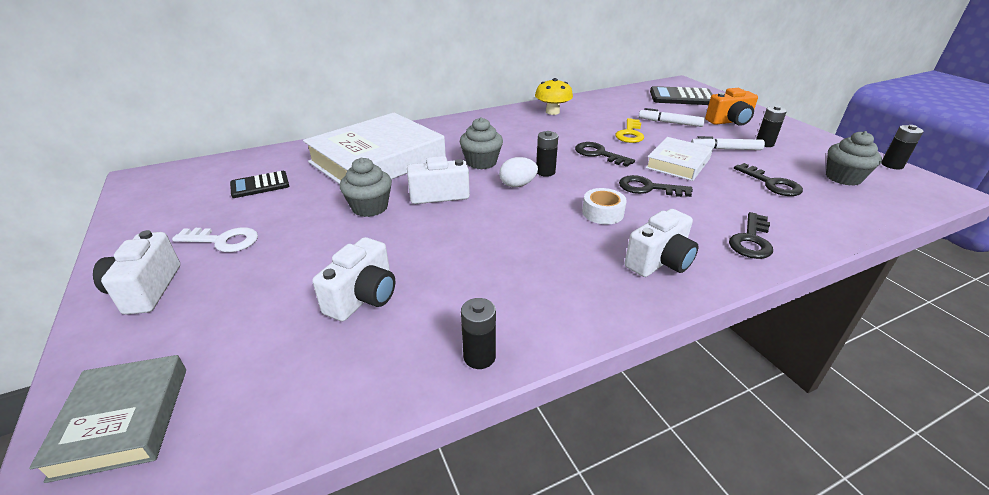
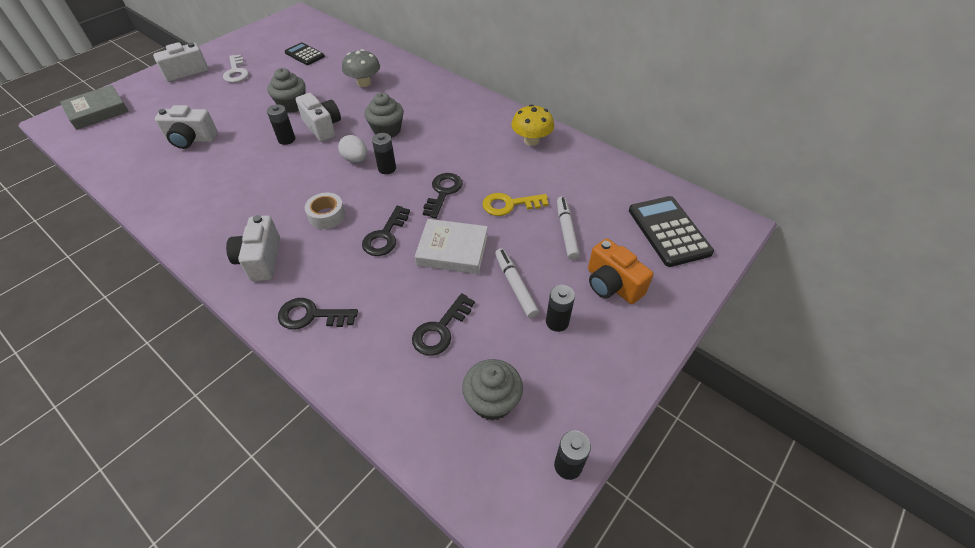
camera: 65 degrees right, 15 degrees up
white book [303,113,446,184] -> grey mushroom [342,49,380,87]
black battery [461,298,496,369] -> black battery moved to [267,104,295,145]
black key [619,175,693,197] -> black key turned 150 degrees counterclockwise [362,206,410,256]
white camera [625,209,698,277] -> white camera turned 60 degrees clockwise [226,215,280,281]

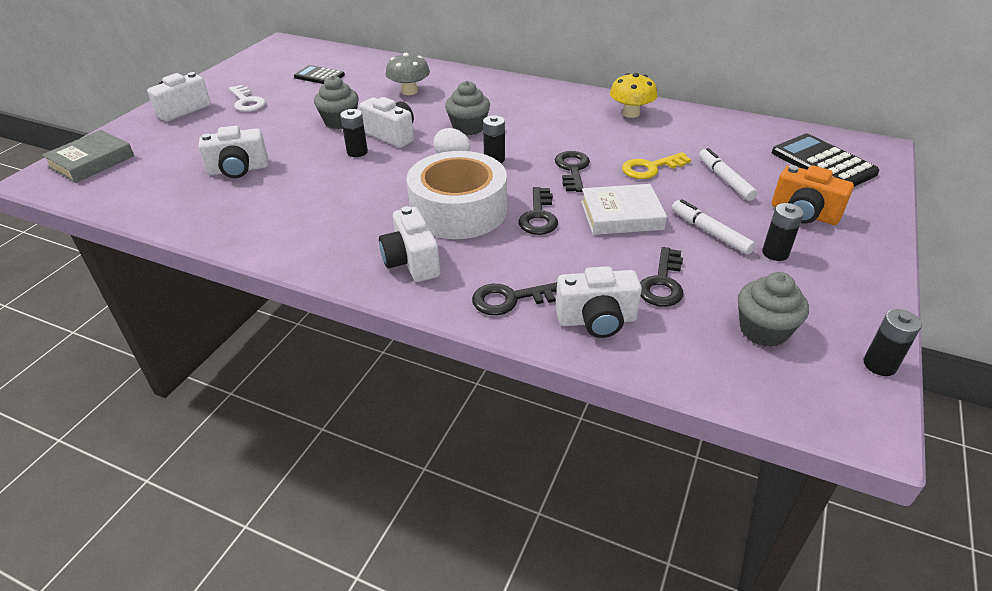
camera: 15 degrees left, 10 degrees down
white tape [305,193,345,229] -> white tape [407,151,507,239], size x2.24
none -> white camera [556,266,642,338]

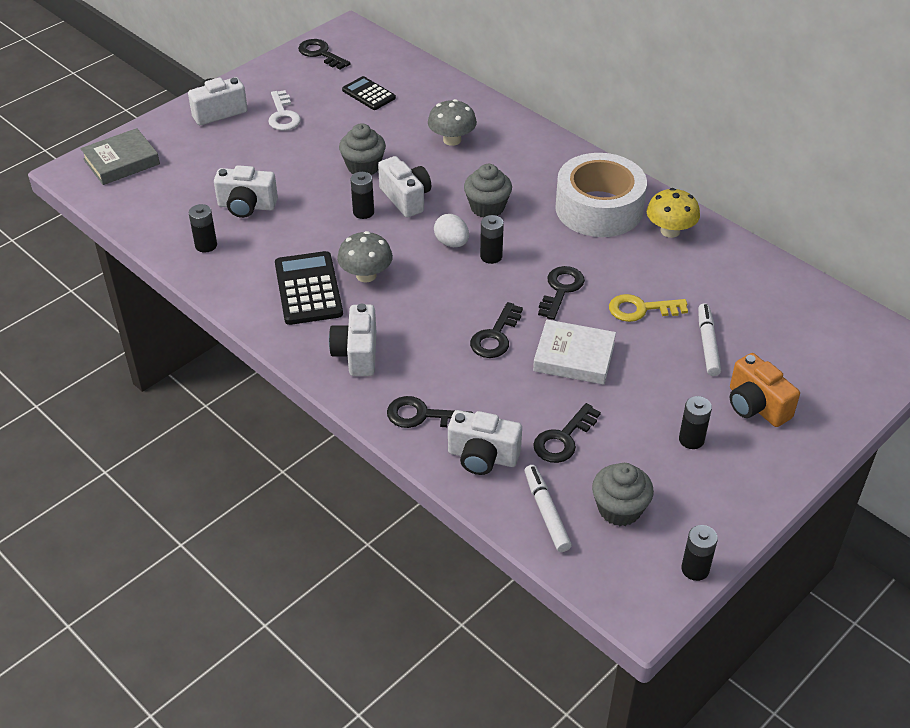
camera: 20 degrees right, 5 degrees up
white tape [407,151,507,239] -> white tape moved to [555,153,647,237]
white marker [672,199,756,255] -> white marker moved to [525,465,572,552]
black calculator [772,134,880,187] -> black calculator moved to [275,251,343,325]
none -> black battery [189,204,217,253]
none -> black key [298,39,351,70]
none -> grey mushroom [337,231,393,282]

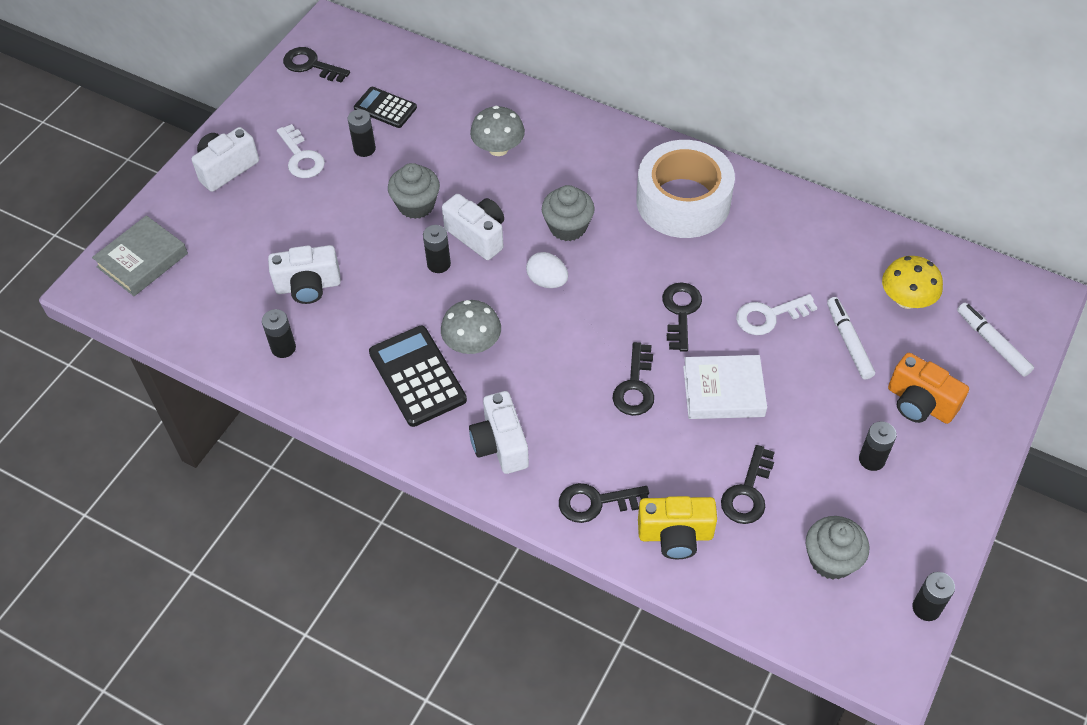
camera: 15 degrees left, 10 degrees up
white camera [448,410,522,475] -> yellow camera [638,496,717,559]
black battery [480,215,504,264] -> black battery moved to [348,109,376,157]
white marker [525,465,572,552] -> white marker moved to [957,303,1034,377]
yellow key [609,294,688,322] -> white key [736,294,817,335]
yellow mushroom [647,188,700,238] -> yellow mushroom moved to [882,256,943,309]

